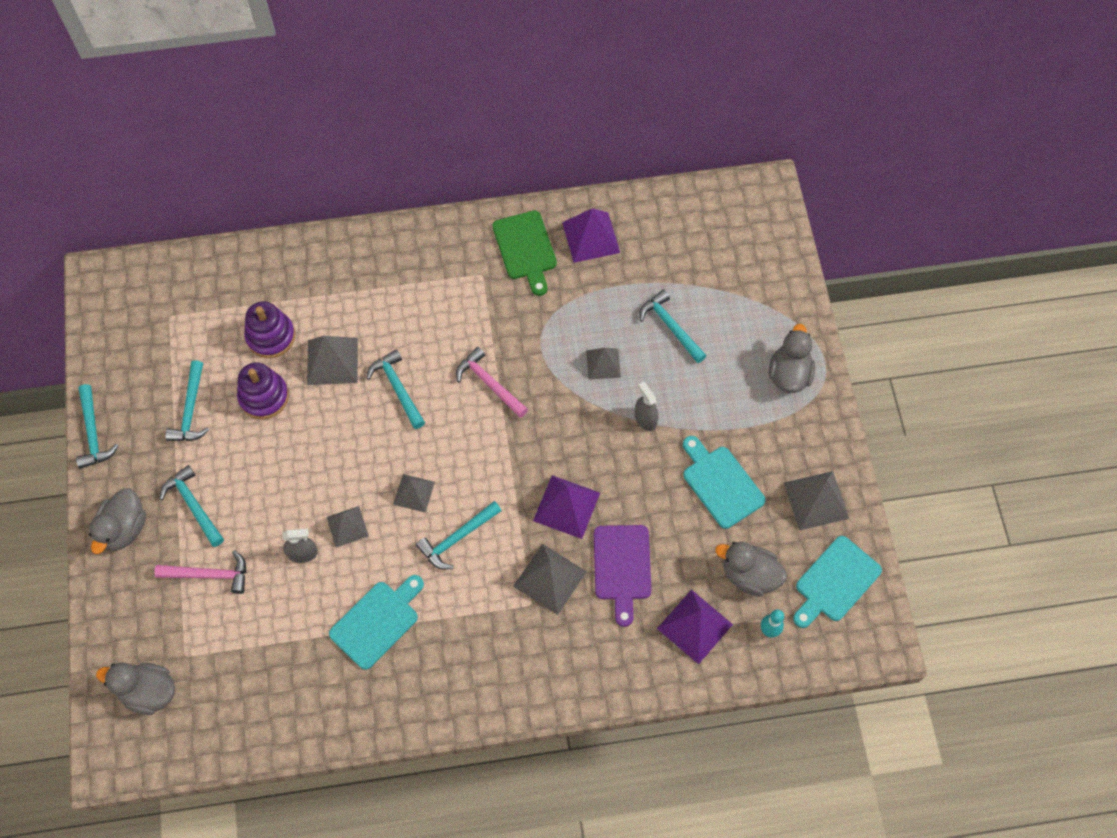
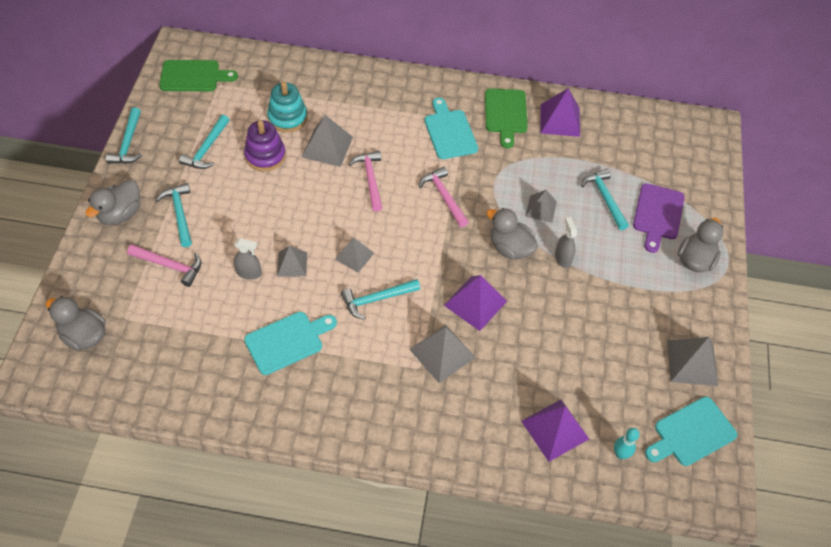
camera: 15 degrees right, 10 degrees down
purple stacking toy [244,301,295,358] -> turquoise stacking toy [267,82,307,132]
turquoise hammer [366,349,425,429] -> pink hammer [349,151,383,212]
purple cutting board [594,525,651,627] -> purple cutting board moved to [633,183,685,253]
turquoise cutting board [683,436,765,529] -> turquoise cutting board moved to [424,98,478,159]
grey duck [715,542,787,597] -> grey duck moved to [487,208,538,259]
none -> green cutting board [159,60,238,91]

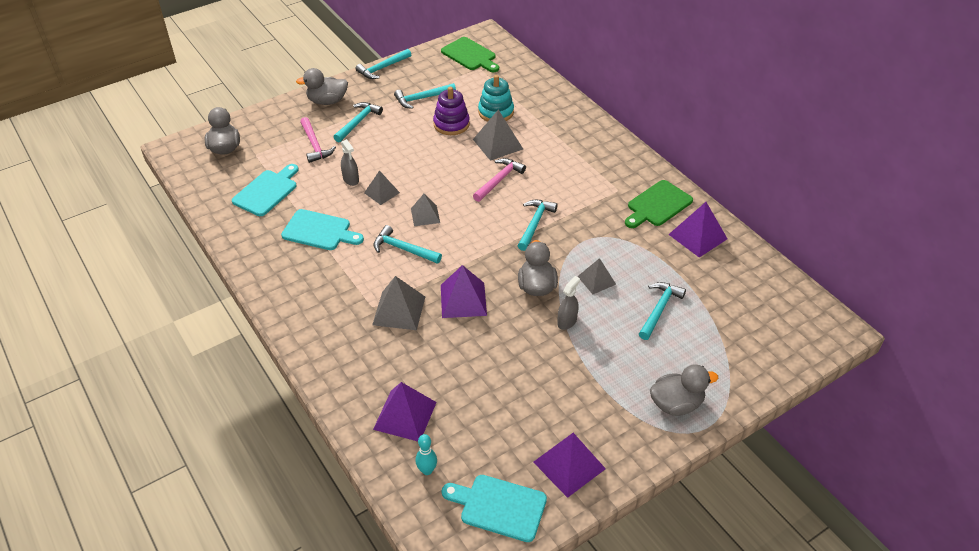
camera: 50 degrees right, 10 degrees down
pink hammer [419,167,469,227] -> turquoise hammer [518,200,558,251]
turquoise cutting board [424,98,478,159] -> turquoise cutting board moved to [232,164,299,216]
purple cutting board [633,183,685,253] -> none
grey pyramid [667,337,718,386] -> purple pyramid [533,433,606,498]

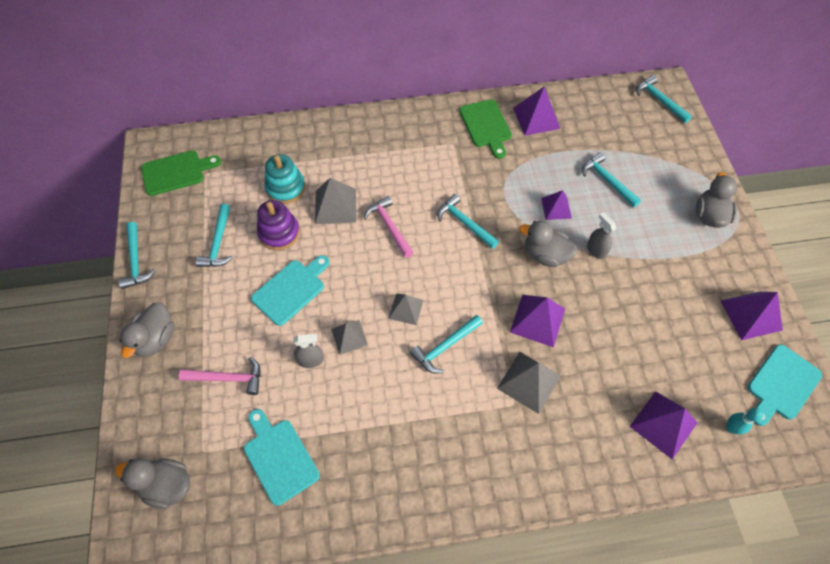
camera: 65 degrees left, 15 degrees up
turquoise cutting board [281,209,364,250] -> turquoise cutting board moved to [251,255,330,326]
turquoise hammer [334,102,383,142] -> turquoise hammer moved to [636,75,692,123]
grey pyramid [577,258,616,294] -> purple pyramid [541,190,572,220]

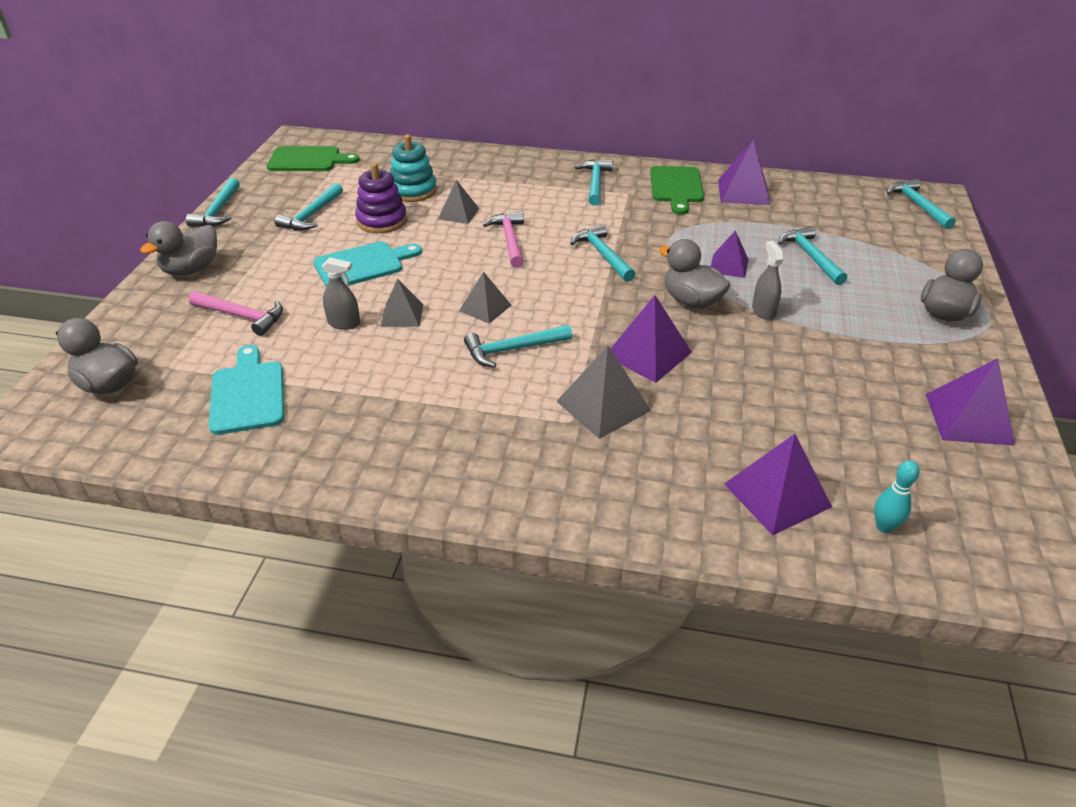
camera: 20 degrees right, 20 degrees down
grey pyramid [315,178,356,224] -> grey pyramid [438,180,479,224], size x0.65
turquoise cutting board [748,344,822,426] -> none
none -> turquoise hammer [575,160,613,206]

